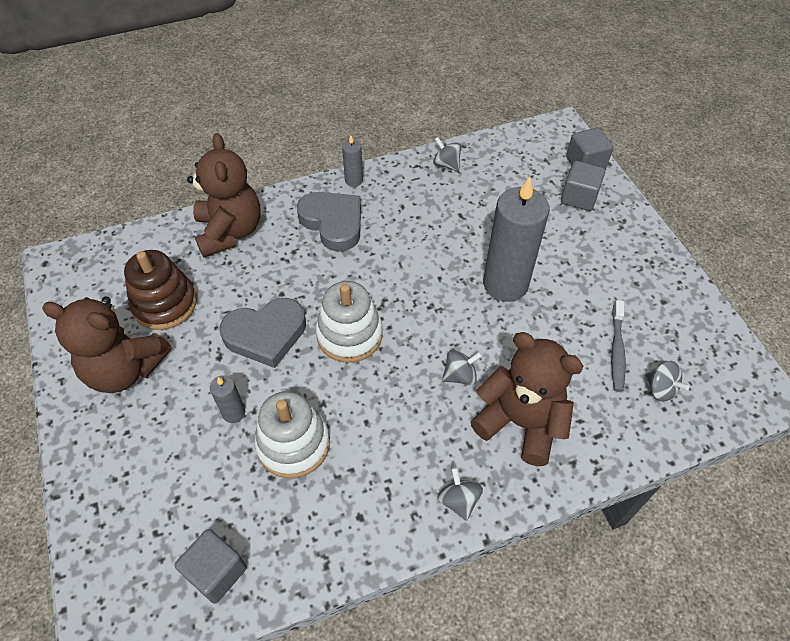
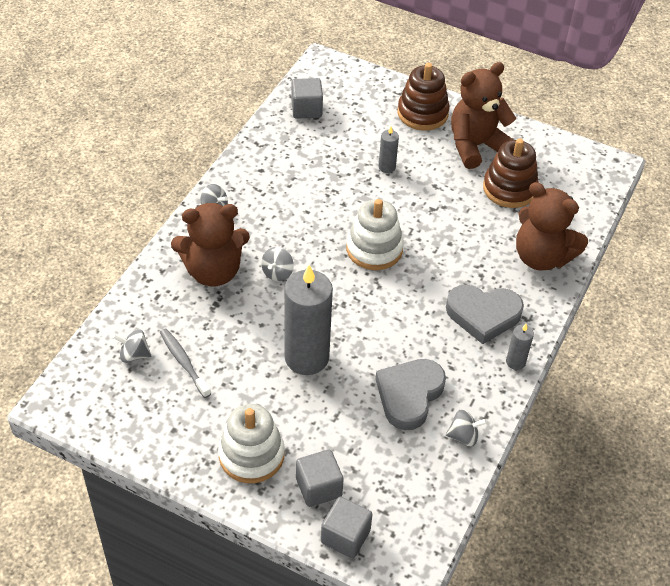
camera: 135 degrees right, 5 degrees down
grey heart [220,298,306,368] -> grey heart moved to [376,359,446,430]
white stacking toy [255,391,330,478] -> white stacking toy moved to [218,404,285,483]
none -> brown stacking toy [398,63,450,131]

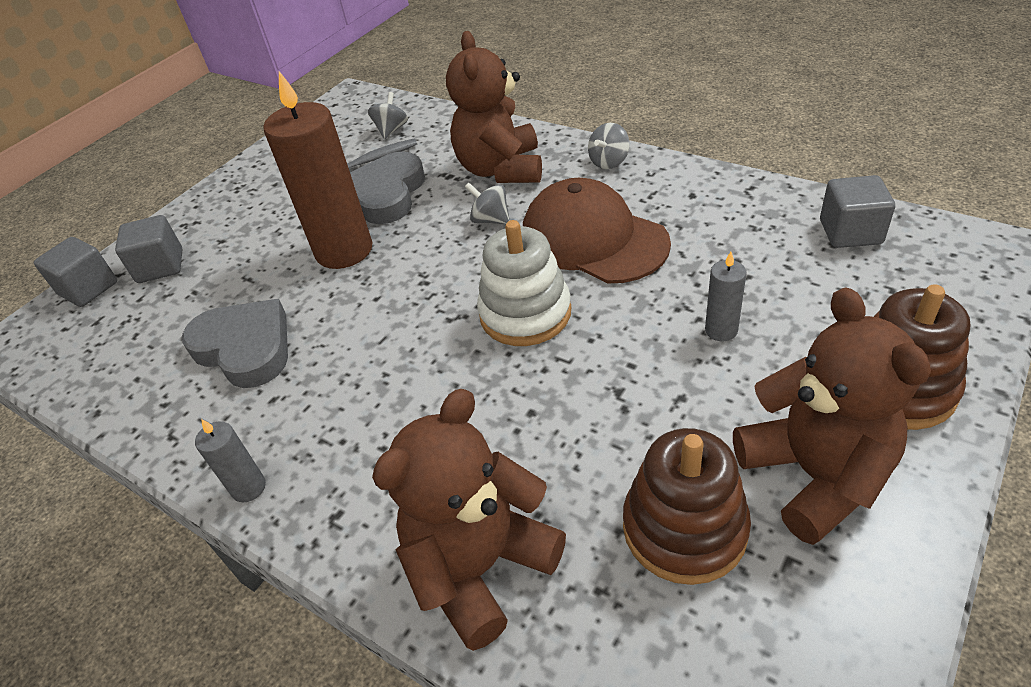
camera: 105 degrees right, 5 degrees down
white stacking toy [218,404,285,483] -> none
grey candle [284,265,333,375] -> brown candle [263,71,372,269]
grey heart [446,285,524,344] -> grey heart moved to [350,151,425,224]
grey spinning top [446,410,487,447] -> none
none -> brown cap [523,178,671,283]

